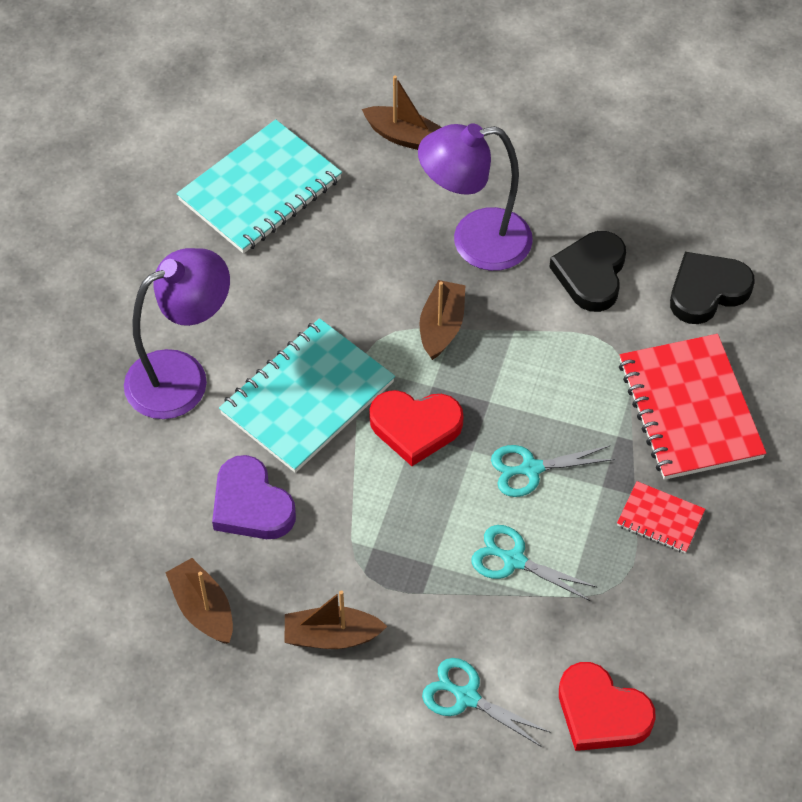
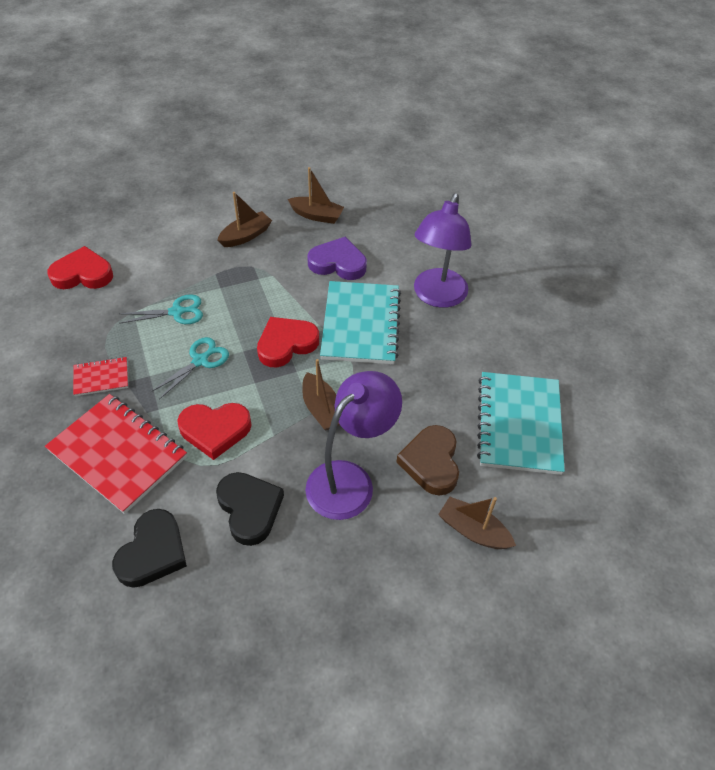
camera: 140 degrees right, 5 degrees down
brown boat [362,76,442,150] -> brown boat turned 45 degrees clockwise [438,497,516,549]
turquoise scissors [422,658,551,747] -> none
none -> red heart [177,403,252,460]
none -> brown heart [396,425,459,495]

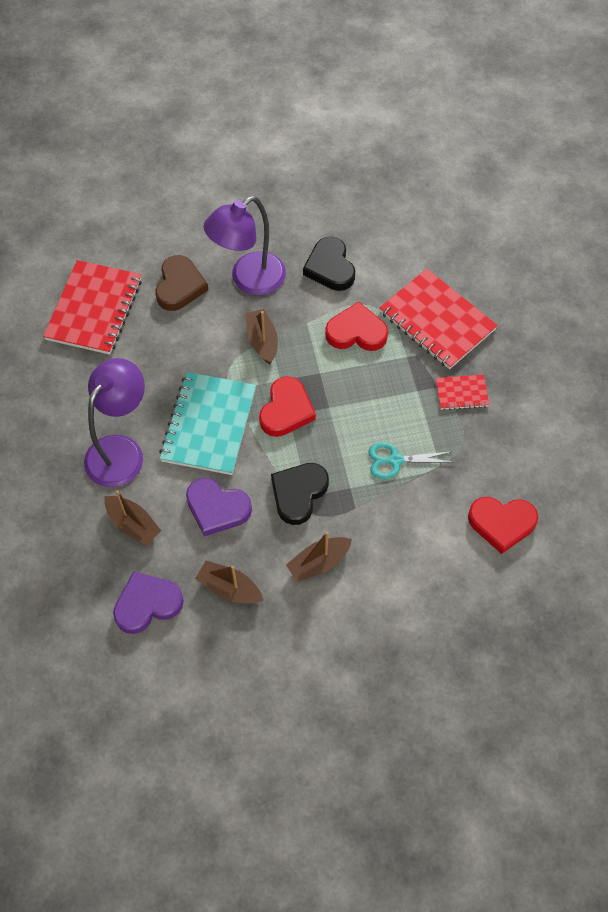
camera: 170 degrees left, 10 degrees up
black heart [112,509,187,588] -> black heart moved to [271,463,329,525]
turquoise scissors [151,337,229,400] -> none
red heart [257,317,319,367] -> red heart turned 45 degrees counterclockwise [259,376,316,437]
brown boat [438,497,516,549] -> brown boat moved to [104,490,161,546]
turquoise notebook [477,372,565,475] -> red notebook [43,260,142,355]
none -> purple heart [113,571,184,634]

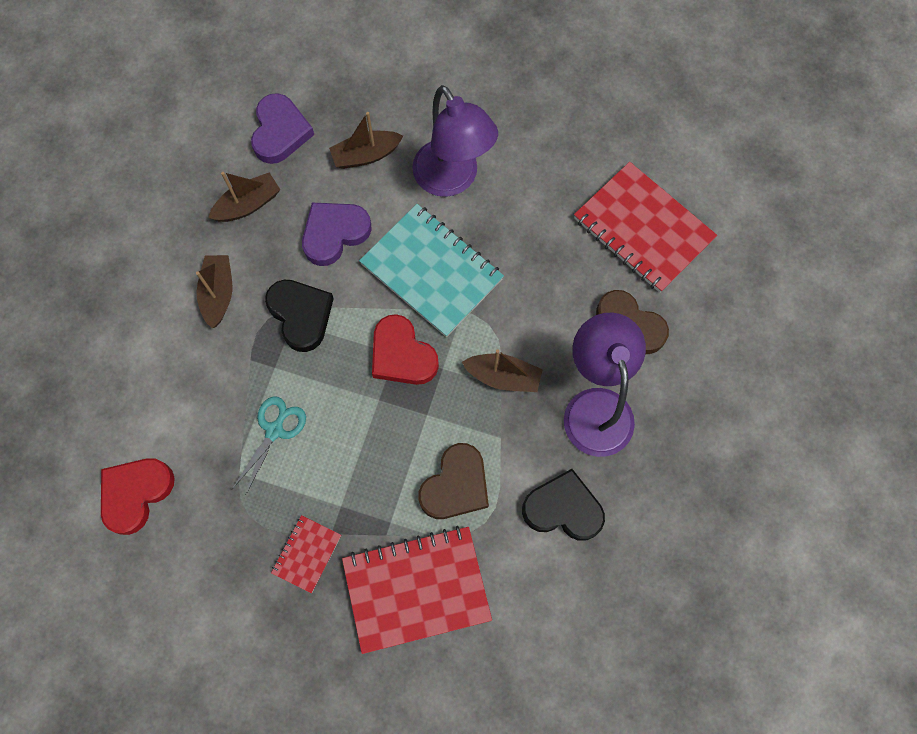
camera: 120 degrees right, 10 degrees up
red heart [325,302,388,351] -> brown heart [419,443,489,519]

